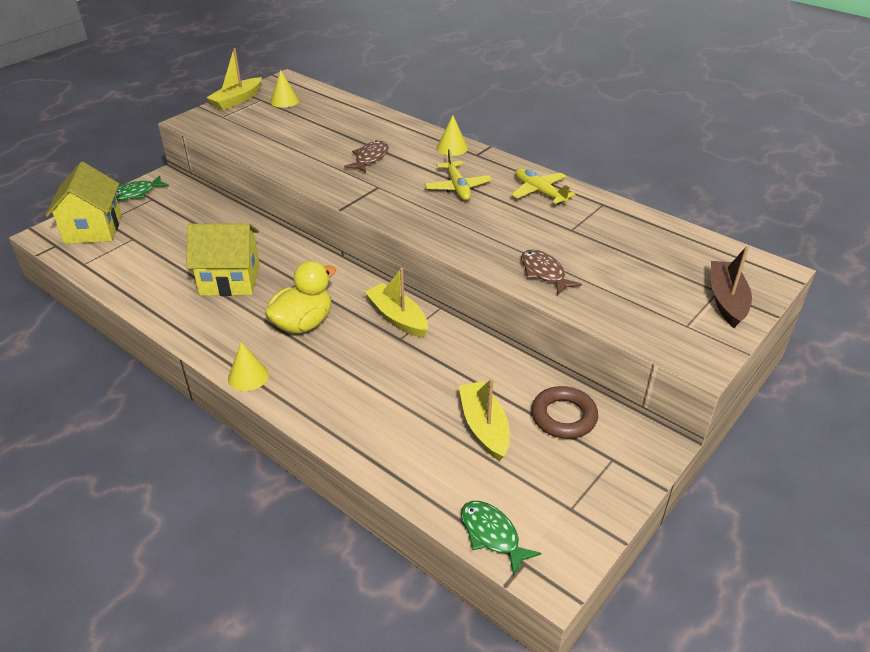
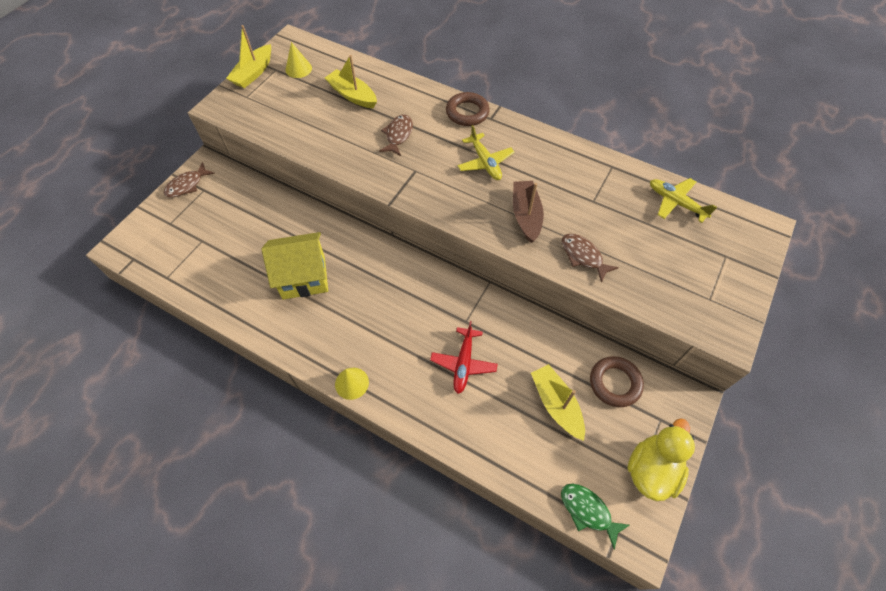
camera: 10 degrees left, 20 degrees up
yellow house [45,162,121,244] -> none
green fish [115,175,169,200] -> brown fish [164,162,215,198]
yellow duck [265,261,336,334] -> yellow duck moved to [627,418,695,501]
yellow boat [365,268,428,337] -> yellow boat moved to [325,55,377,108]
yellow cone [437,115,468,156] -> brown ring [446,92,490,126]
yellow plane [511,168,575,204] -> yellow plane moved to [650,178,717,223]
brown boat [711,246,752,328] -> brown boat moved to [513,181,544,243]
none -> red plane [430,321,498,394]

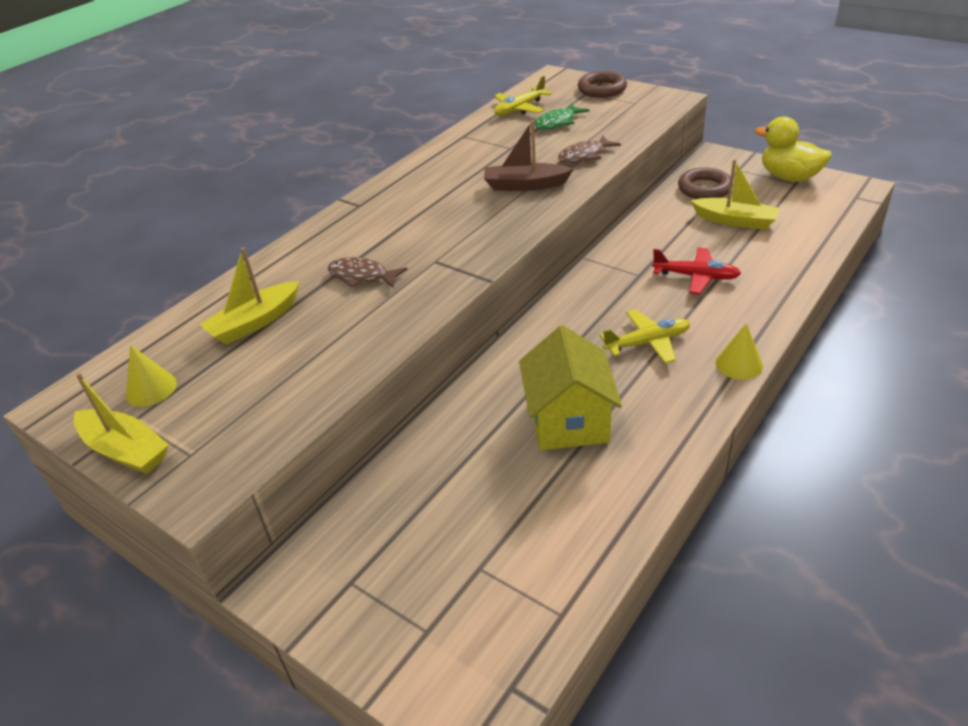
camera: 80 degrees left, 20 degrees down
brown fish [164,162,215,198] -> none
brown ring [446,92,490,126] -> brown ring moved to [578,71,627,98]
yellow plane [458,125,515,180] -> yellow plane moved to [599,309,690,364]
yellow boat [531,364,585,441] -> yellow boat turned 135 degrees counterclockwise [691,159,780,230]
green fish [561,483,629,550] -> green fish moved to [535,104,589,130]

